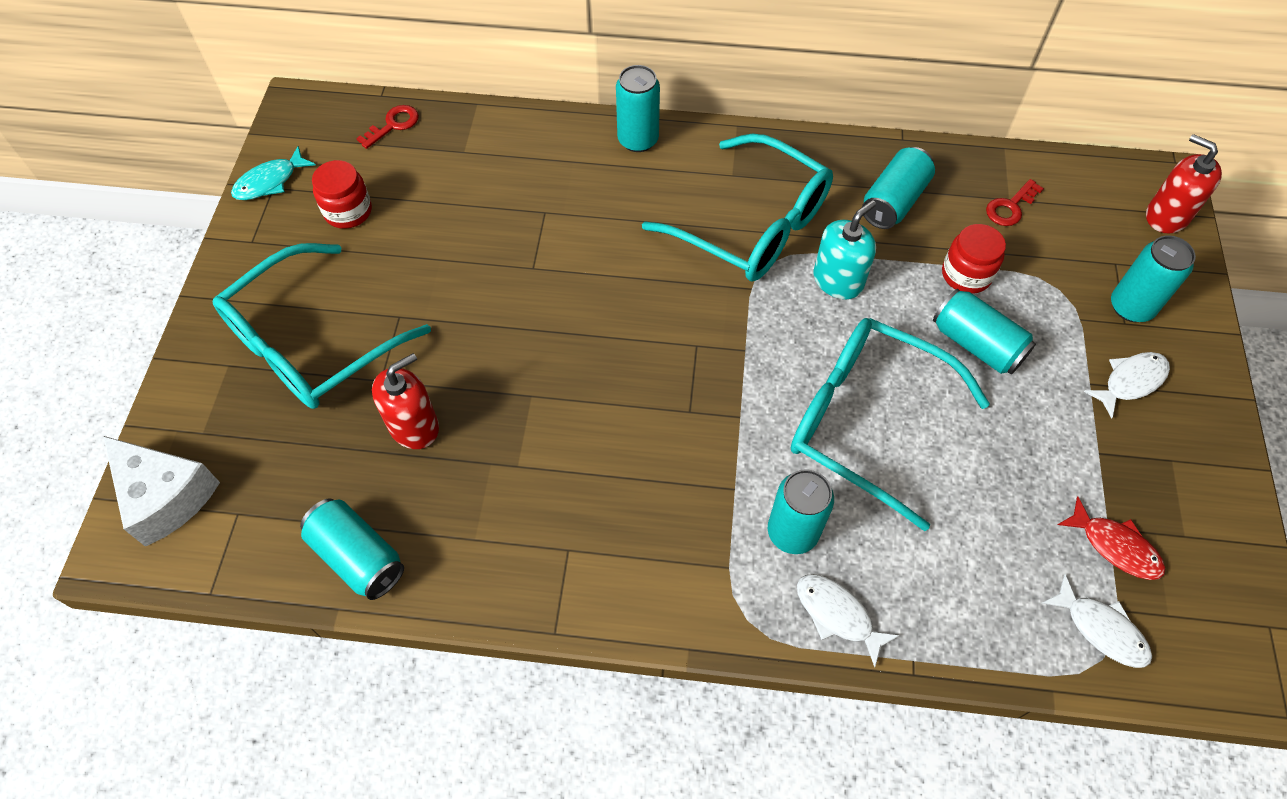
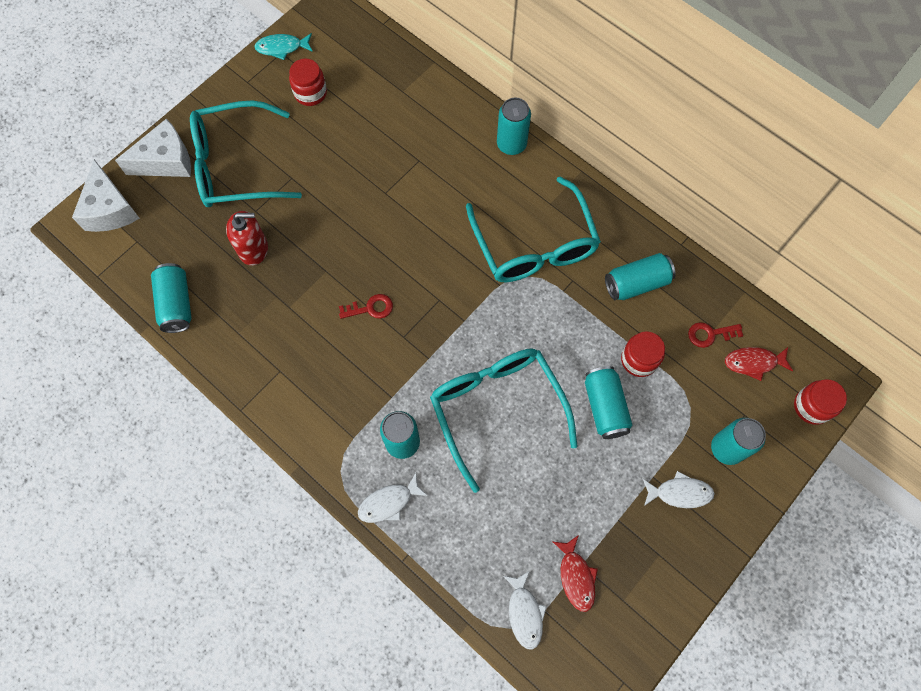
camera: 35 degrees right, 10 degrees up
red key [356,105,419,149] -> red key moved to [339,294,393,319]
white fish [797,574,900,667] -> white fish turned 105 degrees counterclockwise [358,473,428,523]
turquoise soap dispenser [814,200,876,299] -> none
red soap dispenser [1146,134,1222,233] -> red jar [794,379,847,425]
none -> white cheese [115,119,191,177]
none -> red fish [725,347,793,381]

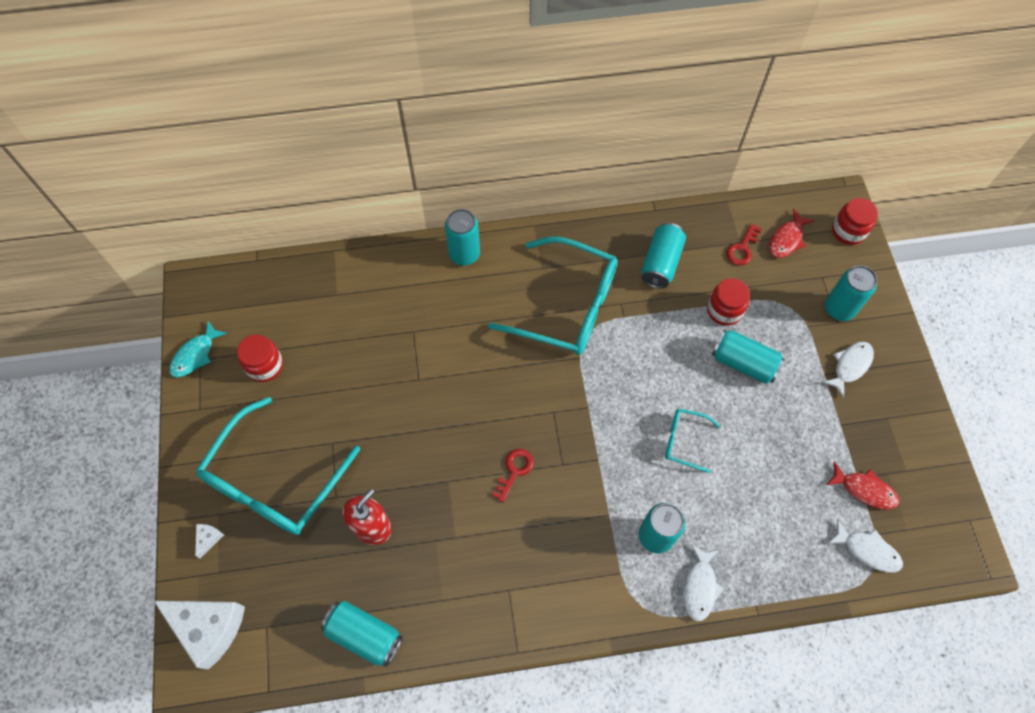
camera: 50 degrees left, 5 degrees down
white cheese [115,119,191,177] -> white cheese [195,524,224,558], size x0.41
turquoise glasses [430,348,577,493] -> turquoise glasses [665,408,720,473], size x0.45

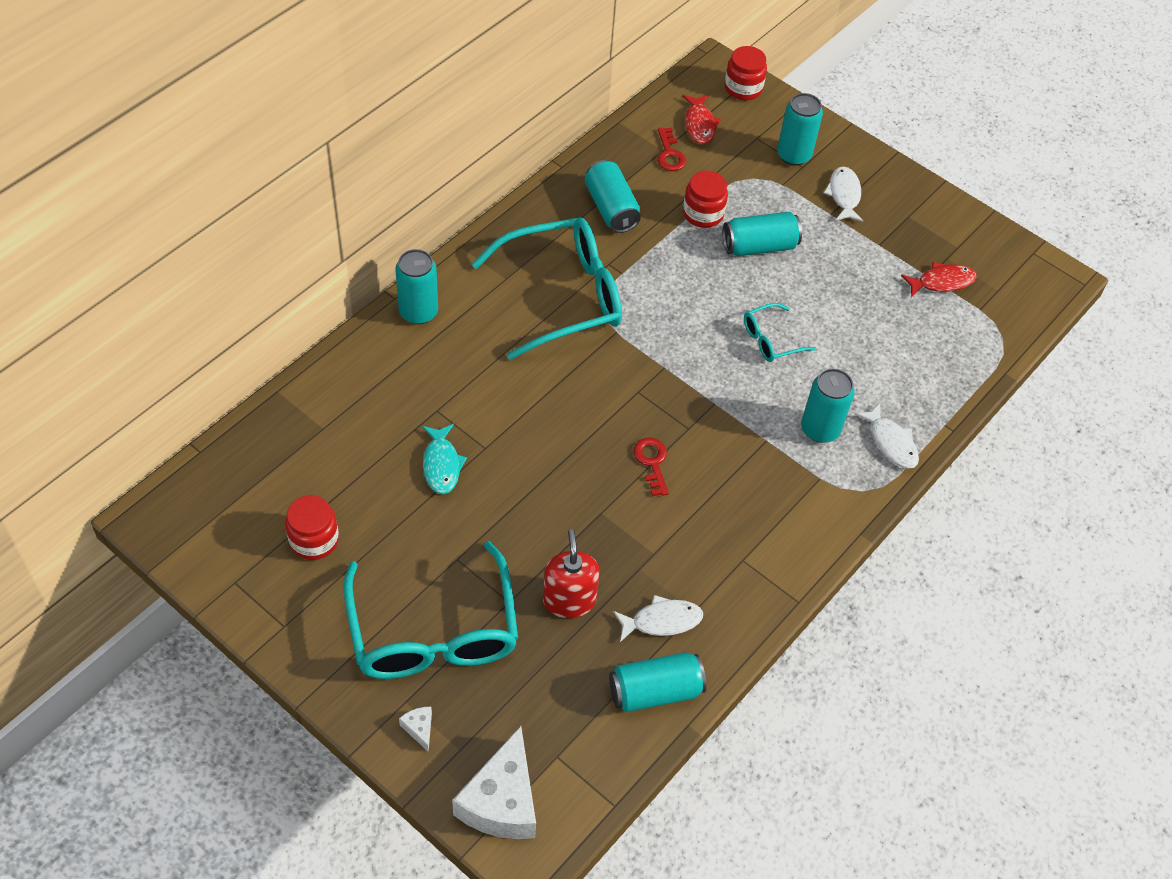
camera: 45 degrees left, 10 degrees down
white cheese [154,601,245,670] -> white cheese turned 120 degrees clockwise [452,726,536,839]
turquoise fish [169,321,227,378] -> turquoise fish moved to [422,424,467,494]
white fish [827,519,903,573] -> white fish moved to [613,595,703,642]

